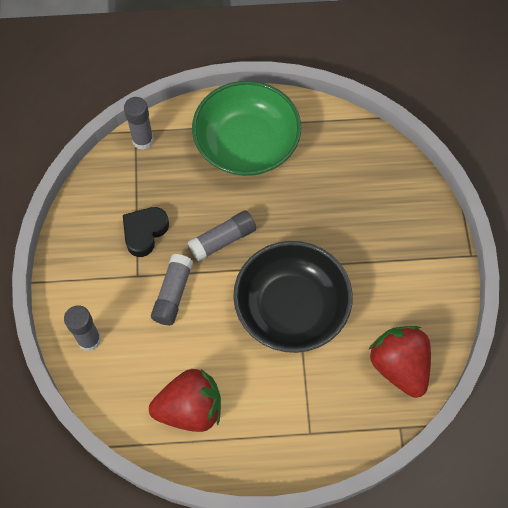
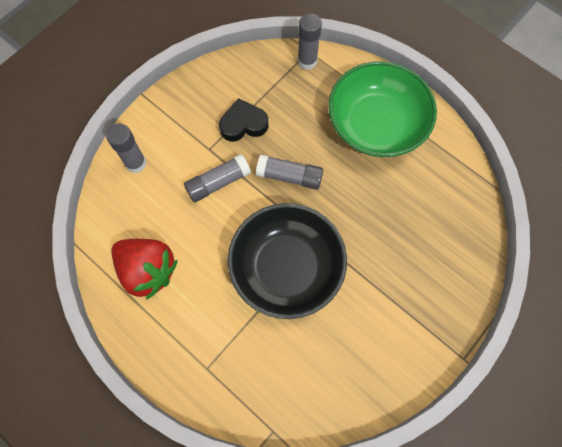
camera: 45 degrees right, 5 degrees up
red strawberry [368,326,431,398] -> none

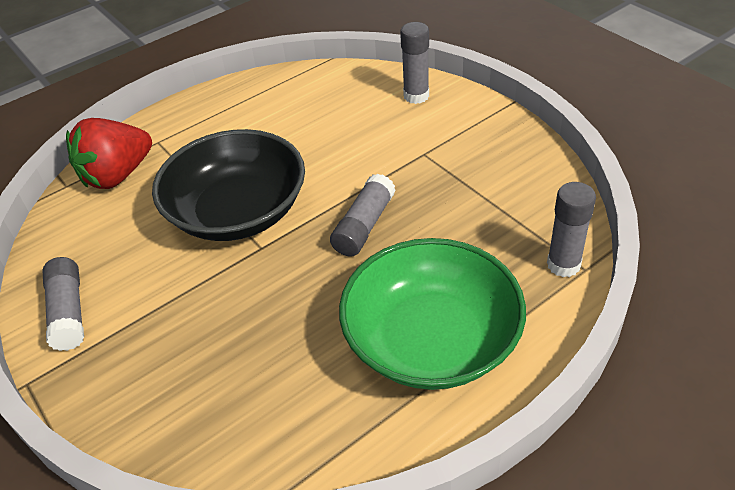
camera: 105 degrees right, 25 degrees down
red strawberry [111,239,178,300] -> red strawberry moved to [66,118,152,189]
grey glue stick [184,154,251,202] -> grey glue stick moved to [43,257,84,351]
black heart [219,98,269,141] -> none

